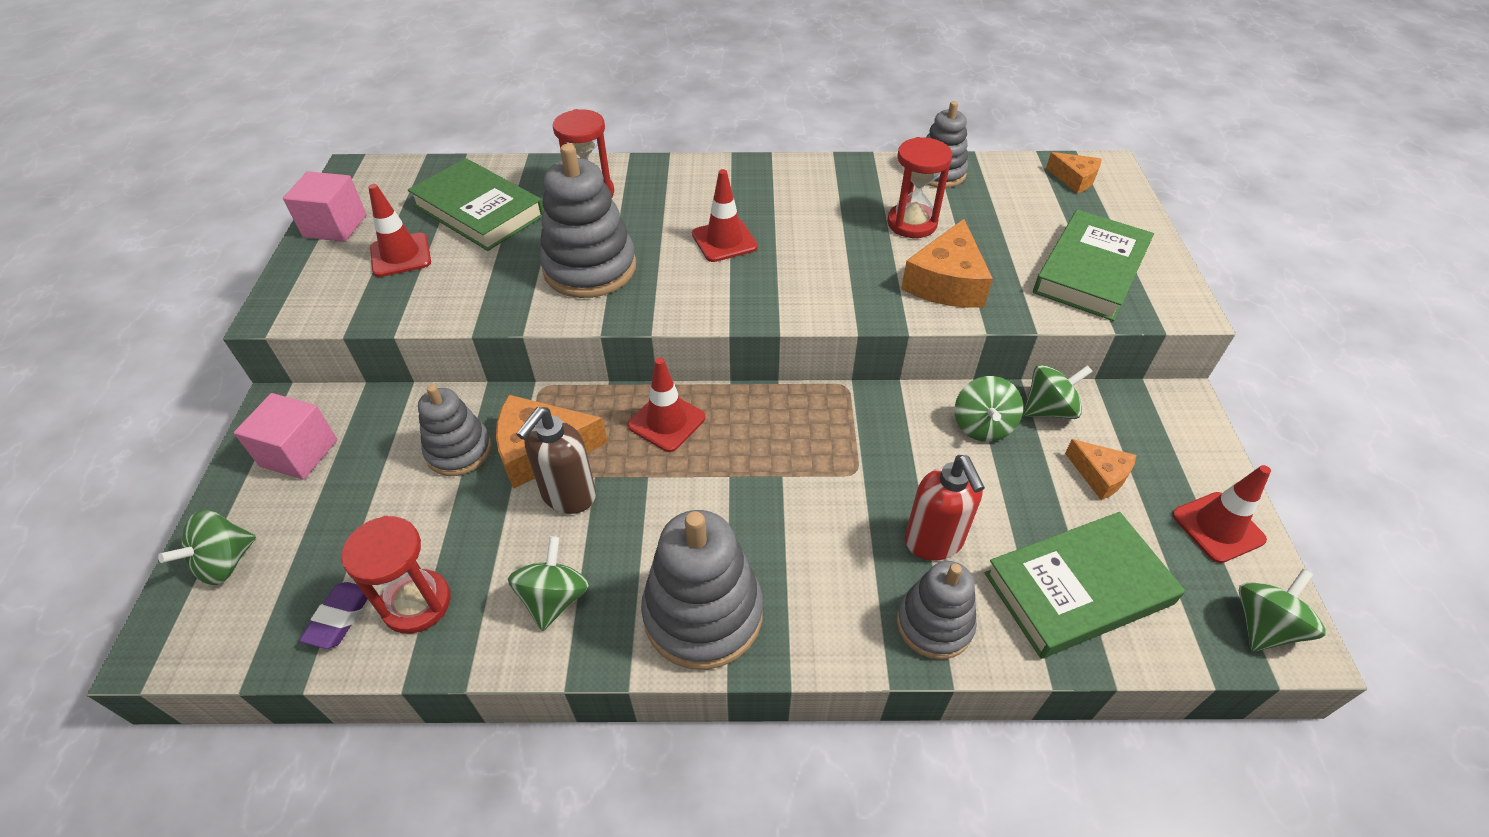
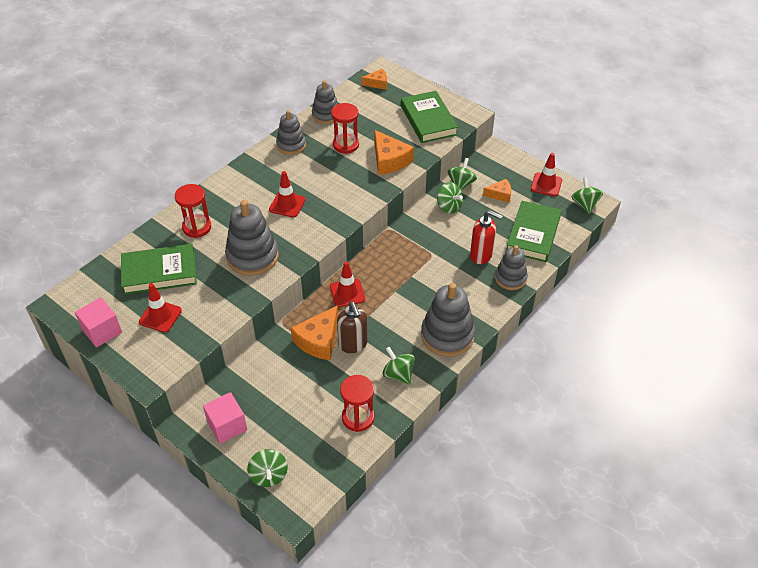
camera: 50 degrees left, 0 degrees up
purple eraser [299,582,367,649] -> none
grey stacking toy [418,384,492,476] -> grey stacking toy moved to [276,110,306,155]

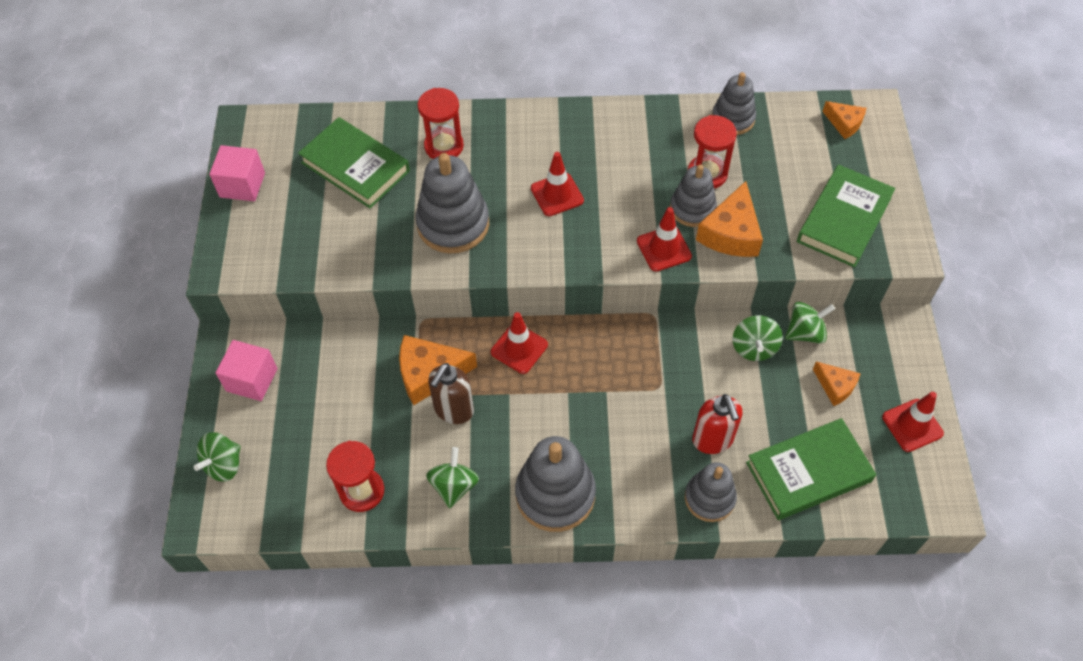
camera: 50 degrees right, 10 degrees up
red traffic cone [139,283,182,333] -> red traffic cone moved to [637,207,692,271]
grey stacking toy [276,110,306,155] -> grey stacking toy moved to [670,165,717,227]
green spinning top [571,177,603,214] -> none

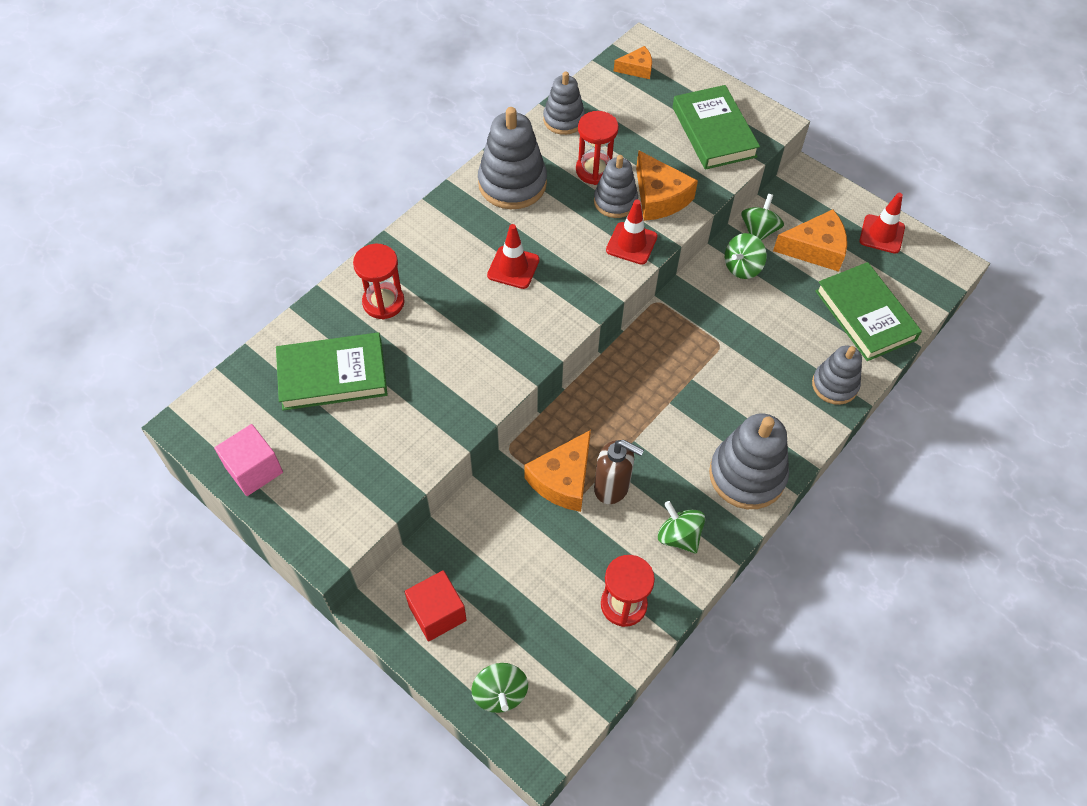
camera: 50 degrees left, 0 degrees up
pink cube [216,340,278,401] -> red cube [405,570,467,642]
grey stacking toy [416,153,489,254] -> grey stacking toy moved to [478,107,547,209]
brown soap dispenser [428,363,474,424] -> brown soap dispenser turned 45 degrees counterclockwise [594,440,644,504]
red traffic cone [491,312,548,374] -> none
red soap dispenser [692,394,742,454] -> none
green spinning top [733,315,783,361] -> green spinning top turned 90 degrees clockwise [725,233,767,279]
green book [746,418,876,520] -> green book turned 45 degrees counterclockwise [815,262,922,361]
orange cheese [813,361,861,406] -> orange cheese [773,209,847,272], size x1.70

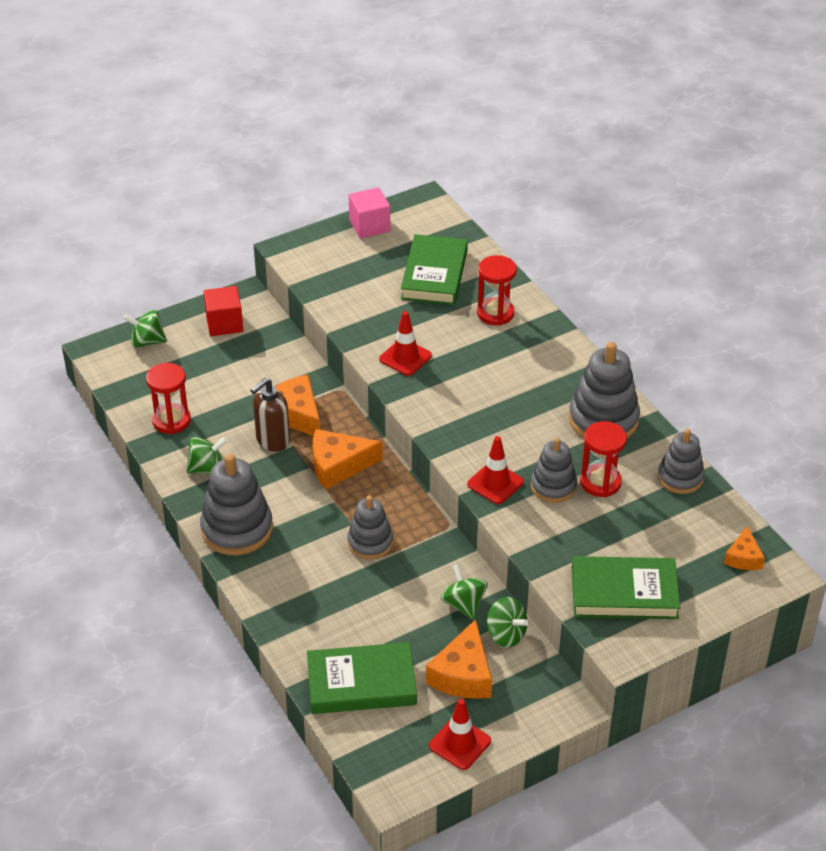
camera: 110 degrees right, 15 degrees down
red traffic cone [487,224,540,289] -> red traffic cone moved to [379,311,432,376]
orange cheese [636,150,698,221] -> orange cheese moved to [313,429,382,490]
grey stacking toy [812,345,862,405] -> grey stacking toy moved to [347,495,393,560]

